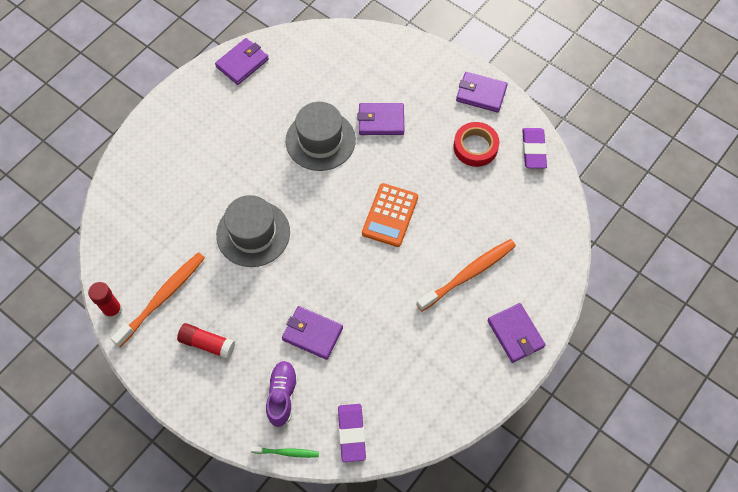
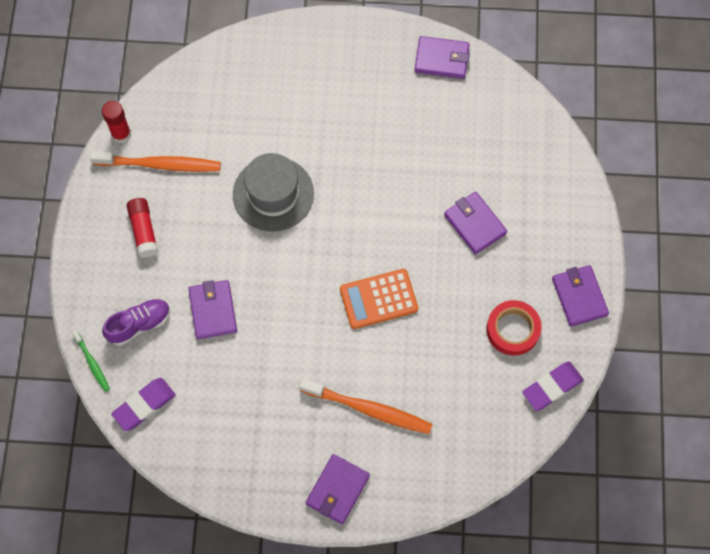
camera: 55 degrees right, 5 degrees up
grey hat [285,102,356,171] -> none

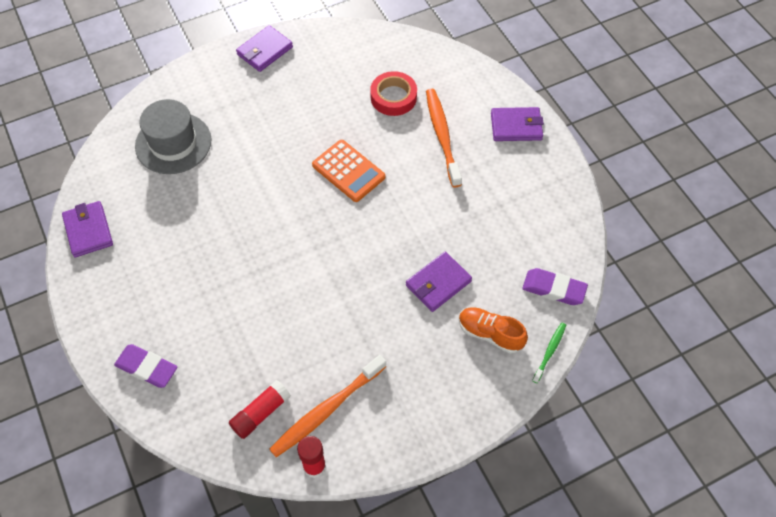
camera: 120 degrees left, 10 degrees down
orange toothbrush [90,151,221,172] -> orange toothbrush turned 105 degrees counterclockwise [269,355,386,457]
purple shoe [102,299,170,346] -> orange shoe [459,307,528,354]
red glue stick [127,198,158,258] -> red glue stick moved to [229,380,291,439]
grey hat [233,153,314,232] -> grey hat moved to [135,99,211,174]
purple wallet [444,192,507,255] -> none
red tape [486,300,542,356] -> red tape moved to [370,71,417,116]
purple eraser [522,361,584,411] -> purple eraser moved to [114,344,178,388]

